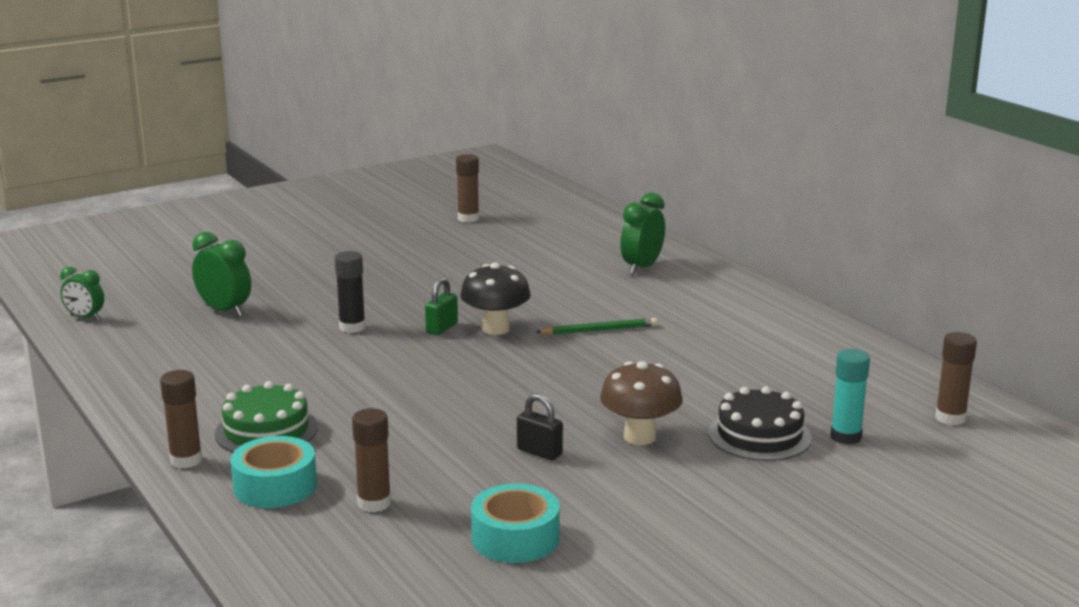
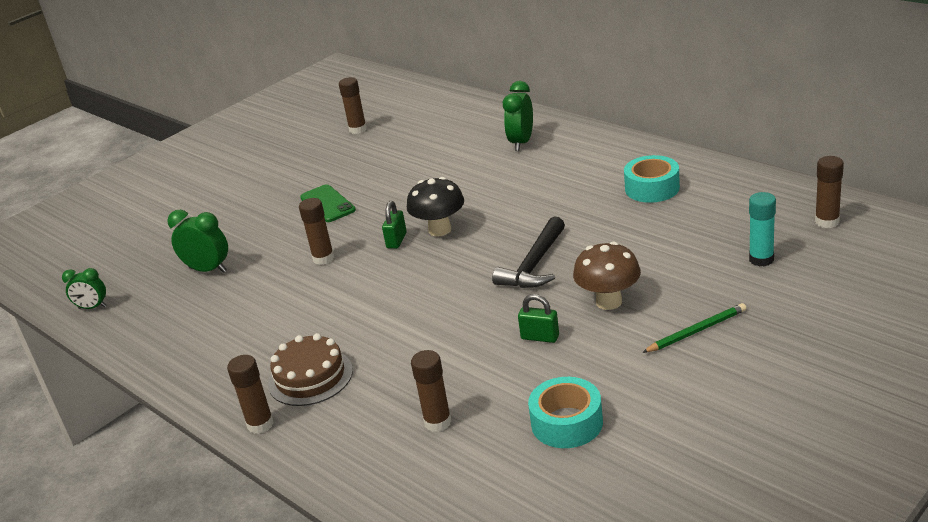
camera: 10 degrees left, 10 degrees up
green cake [215,381,318,452] -> brown cake [268,333,353,406]
turquoise tape [231,436,317,508] -> turquoise tape moved to [624,155,680,203]
black glue stick [335,251,366,333] -> brown glue stick [299,198,334,265]
black padlock [517,394,563,460] -> green padlock [518,294,559,343]
green pencil [536,318,658,335] -> green pencil moved to [642,303,747,353]
black cake [708,386,812,461] -> none
none -> green phone [300,184,356,222]
none -> black hammer [492,216,565,288]

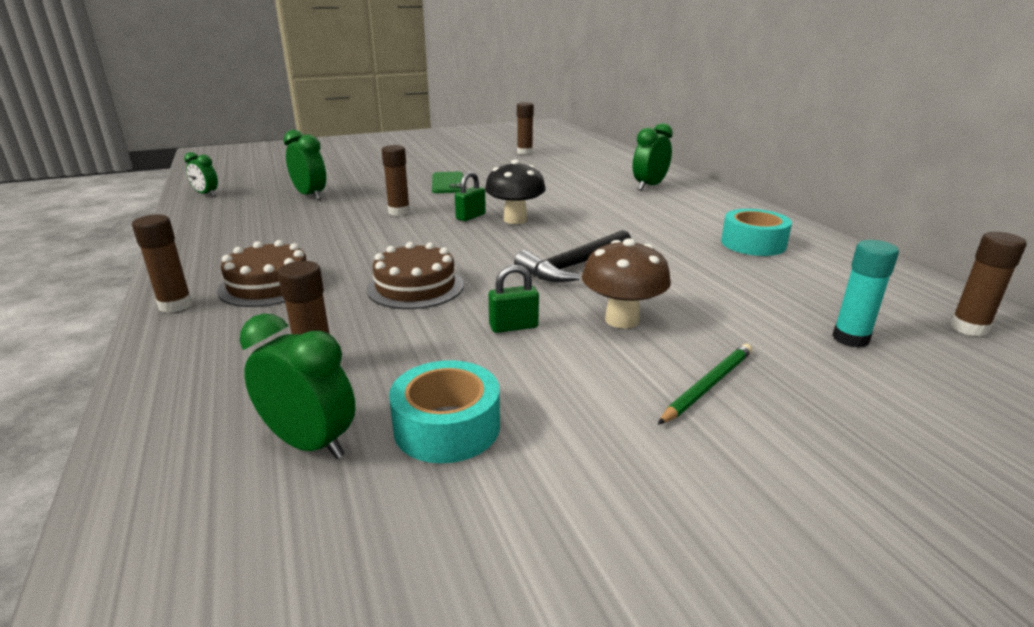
camera: 20 degrees right, 5 degrees down
green padlock [518,294,559,343] -> green padlock turned 60 degrees counterclockwise [489,265,539,333]
green pencil [642,303,747,353] -> green pencil turned 45 degrees counterclockwise [658,343,752,425]
none -> green clock [240,313,356,459]
none -> brown cake [366,242,464,309]

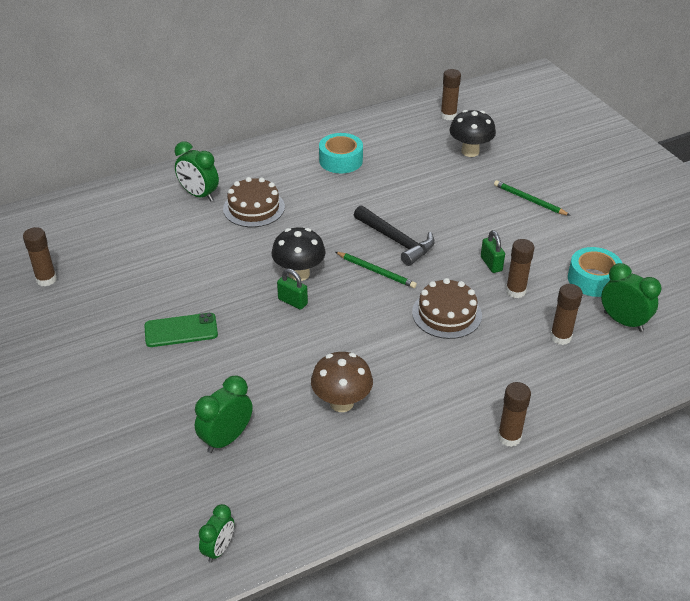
camera: 95 degrees left, 15 degrees up
brown cake [217,240,307,307] -> brown cake moved to [223,177,285,227]
green clock [240,313,356,459] -> green clock turned 105 degrees clockwise [601,263,661,331]
brown glue stick [382,145,410,216] -> brown glue stick moved to [506,239,534,298]
brown mushroom [582,238,671,329] -> brown mushroom moved to [311,352,373,412]
turquoise glue stick [832,240,899,348] -> black mushroom [449,110,496,157]
none -> green pencil [336,252,417,288]

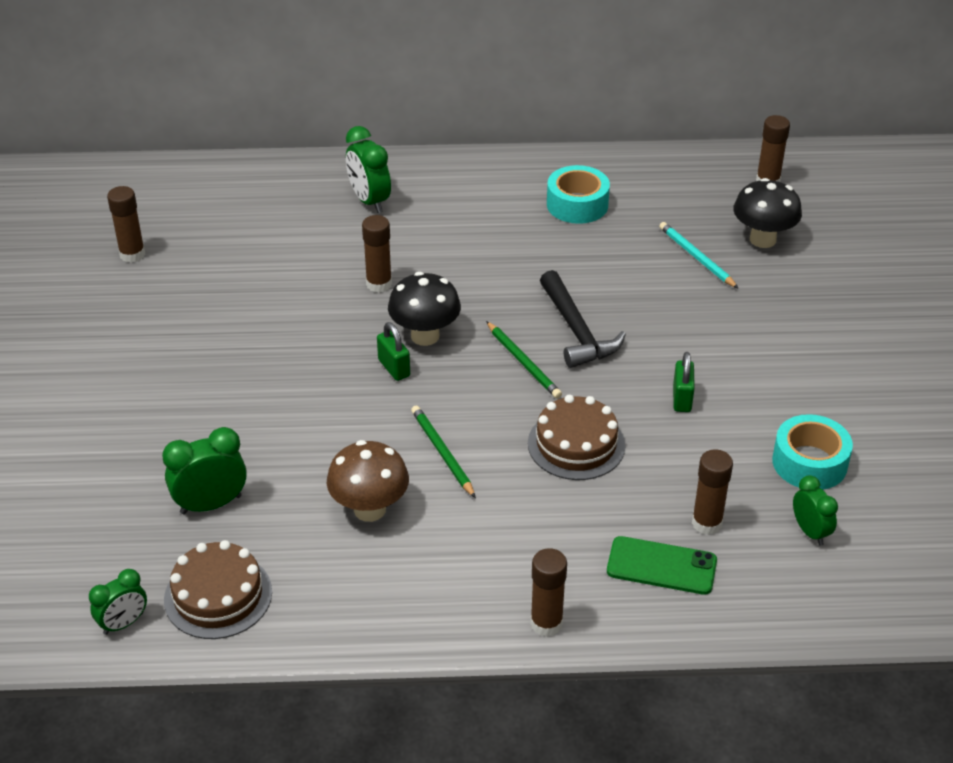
camera: 25 degrees right, 0 degrees up
green phone [144,313,218,347] -> green phone moved to [607,536,717,595]
brown cake [223,177,285,227] -> brown cake moved to [164,540,272,639]
green pencil [494,180,571,216] -> green pencil moved to [411,405,476,498]
brown glue stick [506,239,534,298] -> brown glue stick moved to [362,215,392,293]
green clock [601,263,661,331] -> green clock [793,475,838,546], size x0.66
none -> turquoise pencil [659,222,739,289]

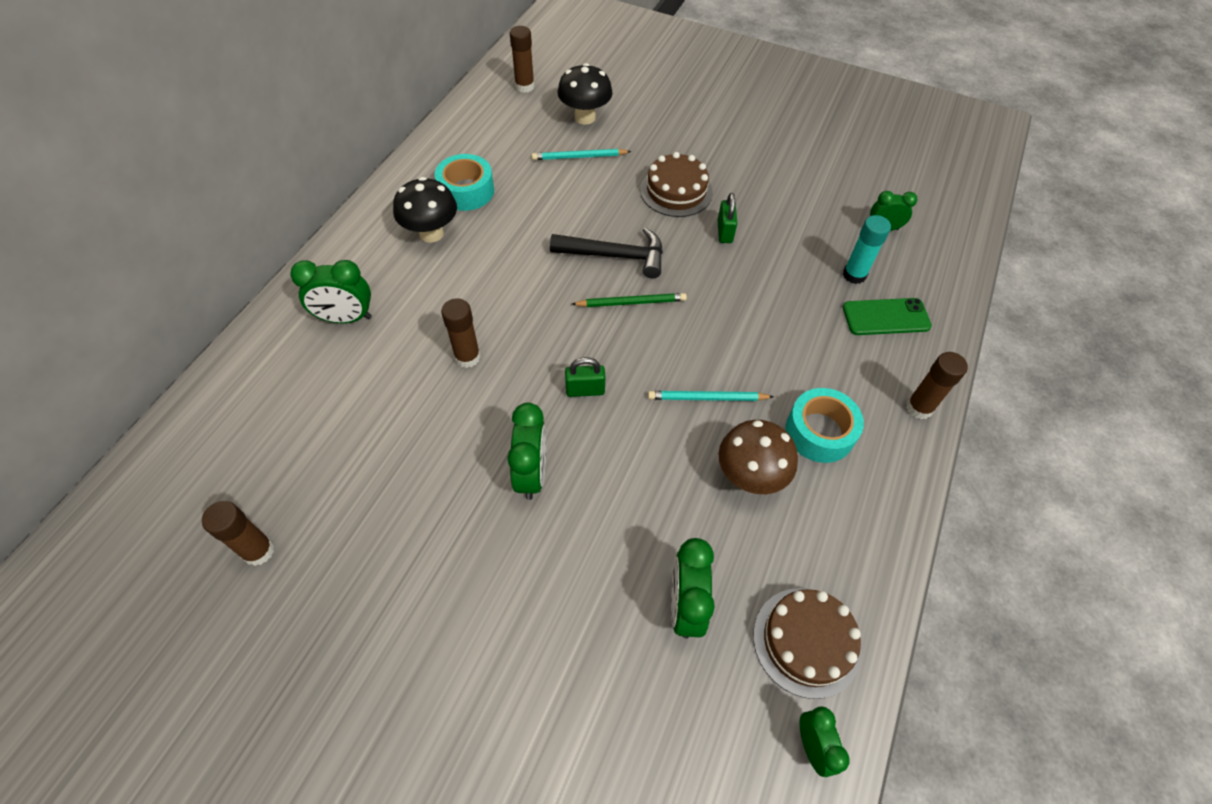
camera: 65 degrees left, 15 degrees up
black mushroom [388,272,461,346] -> black mushroom moved to [393,177,457,243]
green pencil [411,405,476,498] -> turquoise pencil [648,391,774,401]
brown cake [528,395,625,480] -> brown cake moved to [640,152,713,217]
green phone [607,536,717,595] -> green phone turned 45 degrees clockwise [843,298,932,335]
green padlock [673,352,695,412] -> green padlock turned 60 degrees clockwise [717,193,737,243]
brown glue stick [692,449,733,535] -> turquoise glue stick [843,215,891,284]
turquoise tape [772,414,853,490] -> turquoise tape moved to [786,388,864,463]
none -> green clock [507,403,546,500]

